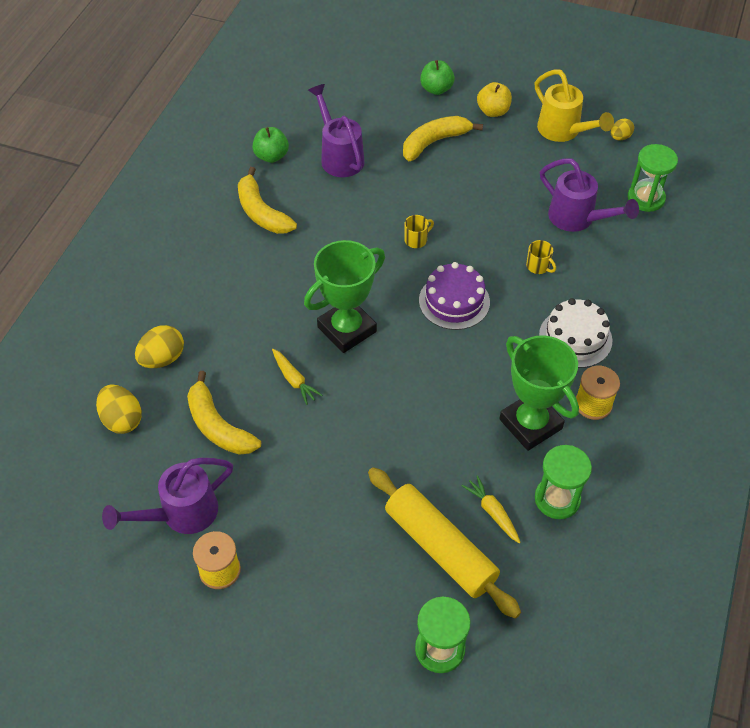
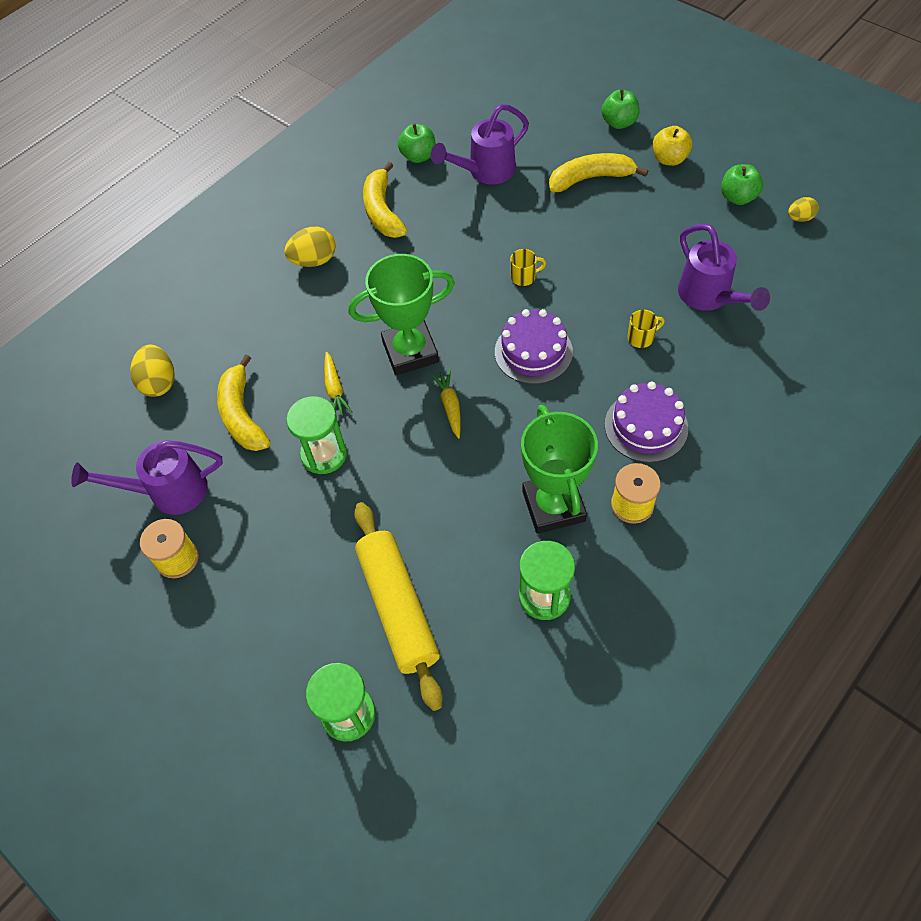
camera: 25 degrees right, 5 degrees up
yellow egg [135,325,184,368] -> yellow egg moved to [284,227,336,267]
purple watering can [308,84,365,177] -> purple watering can turned 120 degrees counterclockwise [431,104,529,184]
yellow carrot [462,475,521,543] -> yellow carrot moved to [431,369,461,438]
yellow mug [526,240,556,274] -> yellow mug turned 90 degrees counterclockwise [627,310,665,348]
yellow watering can [535,69,614,142] -> green apple [721,164,763,205]
white cake [539,298,612,368] -> purple cake [604,382,688,463]
green hourglass [628,144,678,212] -> green hourglass moved to [286,396,347,474]

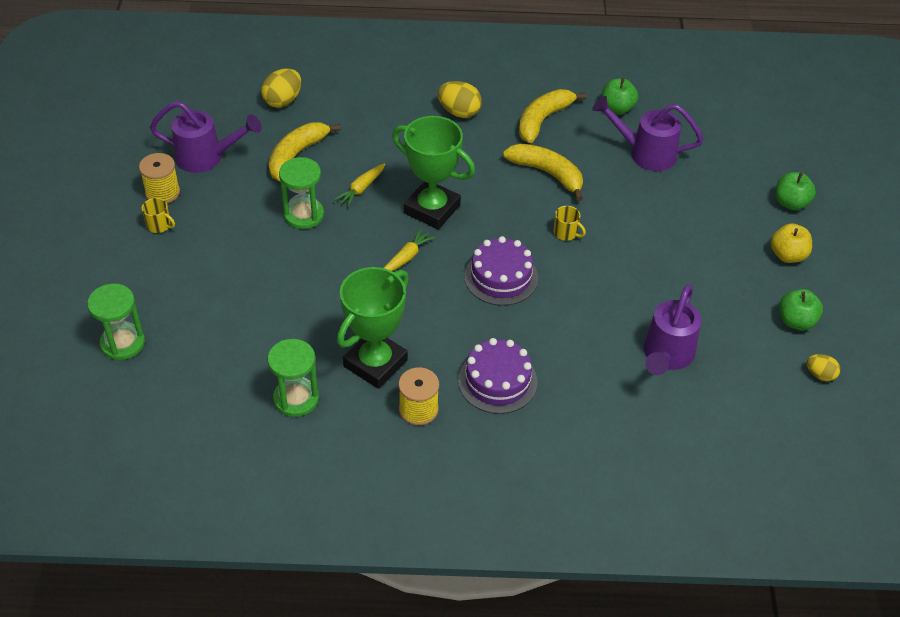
camera: 45 degrees right, 10 degrees down
purple watering can [71,440,223,515] -> purple watering can turned 150 degrees clockwise [150,101,262,173]
yellow rolling pin [354,502,443,711] -> none
yellow banana [549,153,648,192] -> yellow banana moved to [503,143,583,201]
yellow mug [627,310,665,348] -> yellow mug moved to [142,198,175,233]

